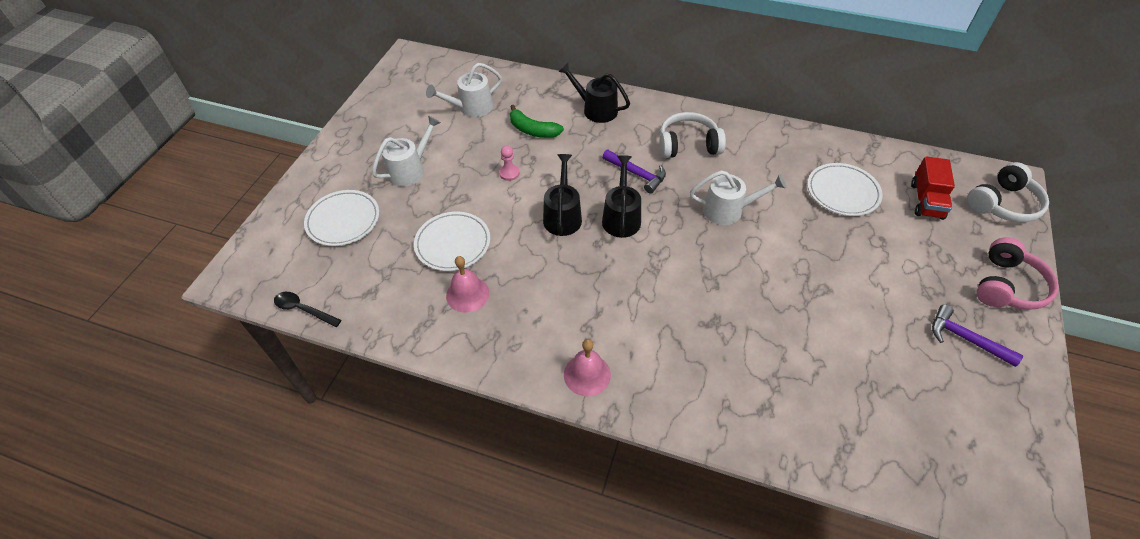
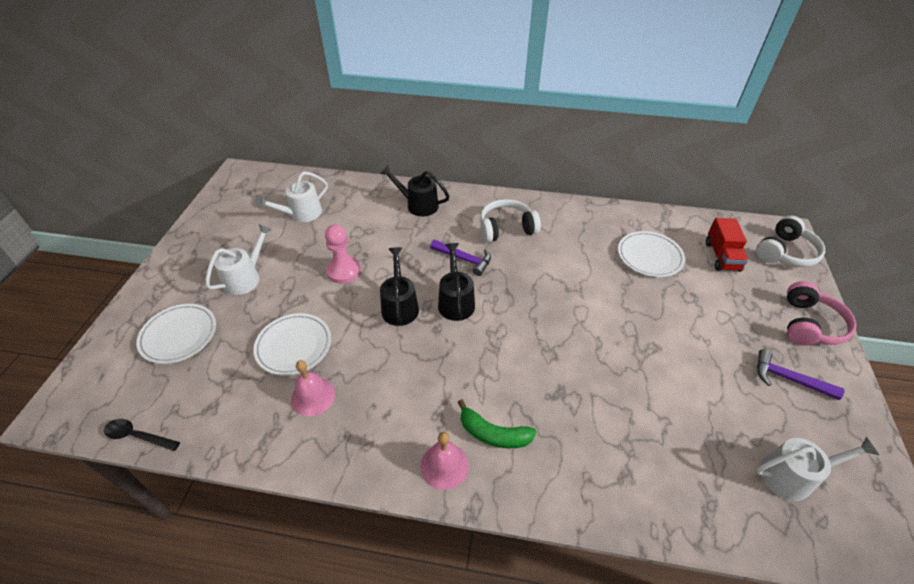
camera: 10 degrees left, 5 degrees down
pink pawn [499,146,520,181] -> pink pawn [325,224,361,283], size x1.73
green banana [510,105,564,138] -> green banana moved to [458,399,536,448]
white watering can [690,170,786,225] -> white watering can moved to [755,437,880,501]

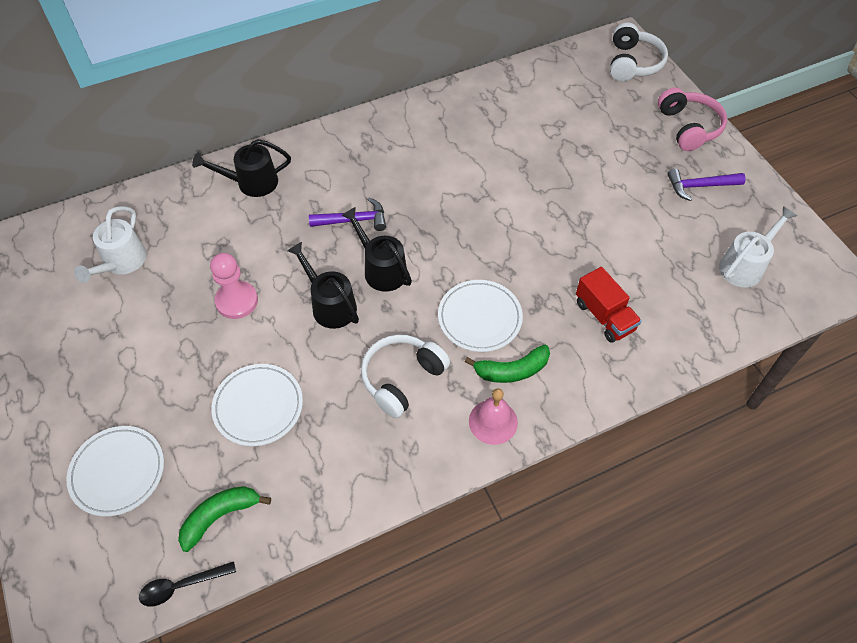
camera: 35 degrees left, 10 degrees up
white watering can [205,224,272,295] -> none
pink bell [291,360,335,416] -> none
white headphones [480,199,541,242] -> white headphones moved to [361,335,450,418]
white plate [618,231,685,277] -> white plate moved to [438,280,523,352]
red truck [706,218,748,272] -> red truck moved to [576,267,642,343]
none -> green banana [178,486,271,552]

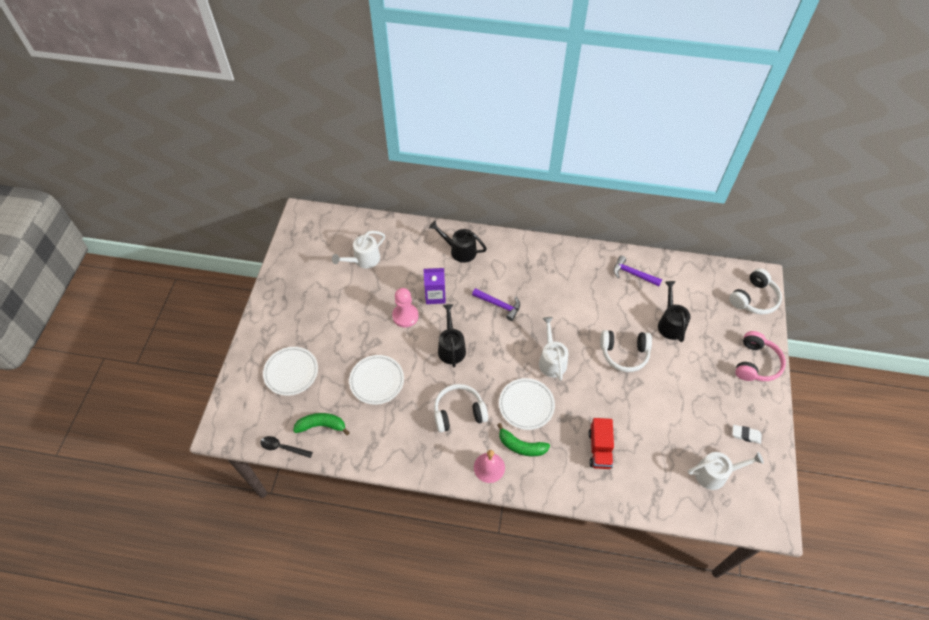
camera: 35 degrees right, 0 degrees up
black watering can [341,207,412,292] -> black watering can moved to [658,281,691,342]
purple hammer [667,169,746,201] -> purple hammer moved to [614,255,662,287]
none -> purple carton [424,268,446,304]
none -> white watering can [539,317,569,381]
none -> white headphones [600,330,652,372]
none -> white eraser [732,425,762,444]

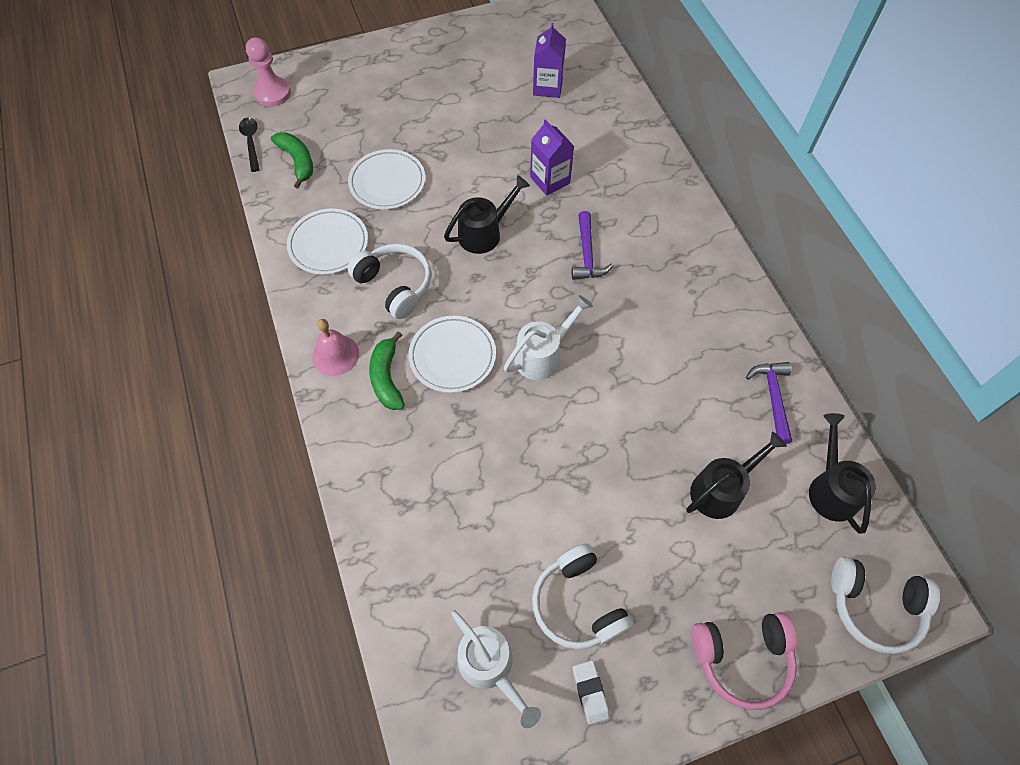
camera: 60 degrees right, 5 degrees up
white plate [263,347,318,396] -> white plate moved to [287,209,368,274]
white watering can [332,231,385,269] -> purple carton [533,23,566,98]
pink pawn [392,288,419,328] -> pink pawn moved to [246,37,291,106]
black watering can [429,221,487,263] -> black watering can moved to [809,413,876,534]
red truck [588,418,614,469] -> none
white headphones [600,330,652,372] -> white headphones moved to [532,544,633,649]

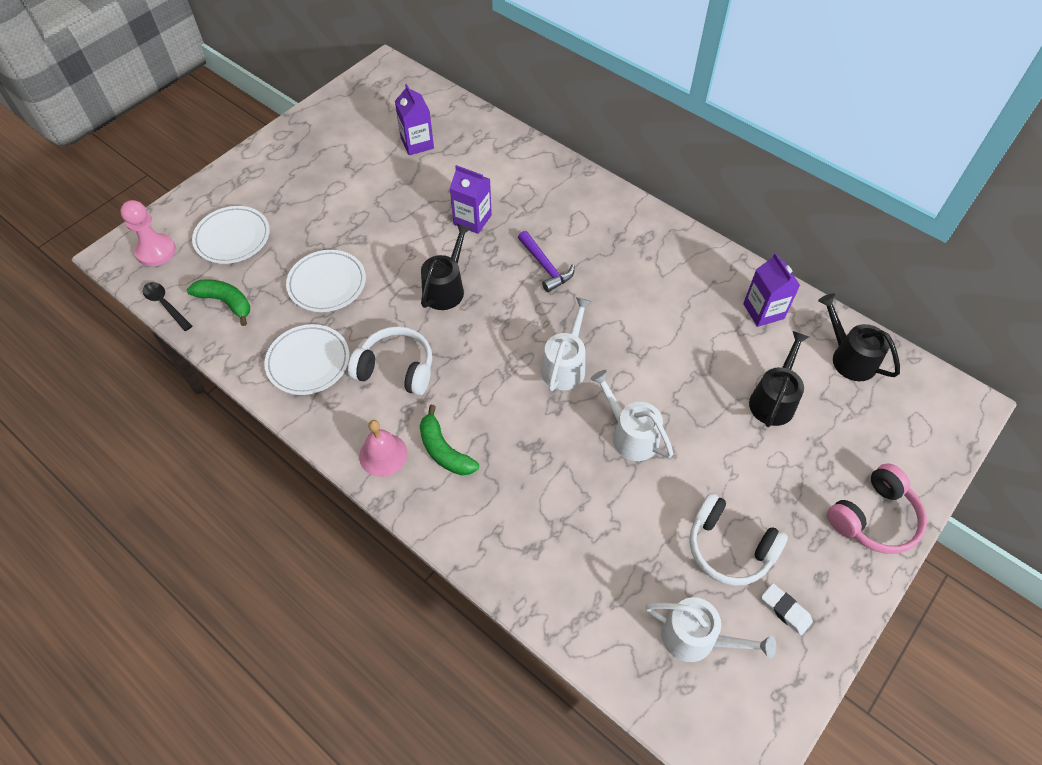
camera: 30 degrees left, 5 degrees down
white plate [408,316,496,393] -> white plate moved to [192,206,270,264]
purple hammer [746,362,792,444] -> purple carton [743,253,800,327]
white headphones [831,557,940,654] -> none
none -> white watering can [590,370,673,461]

